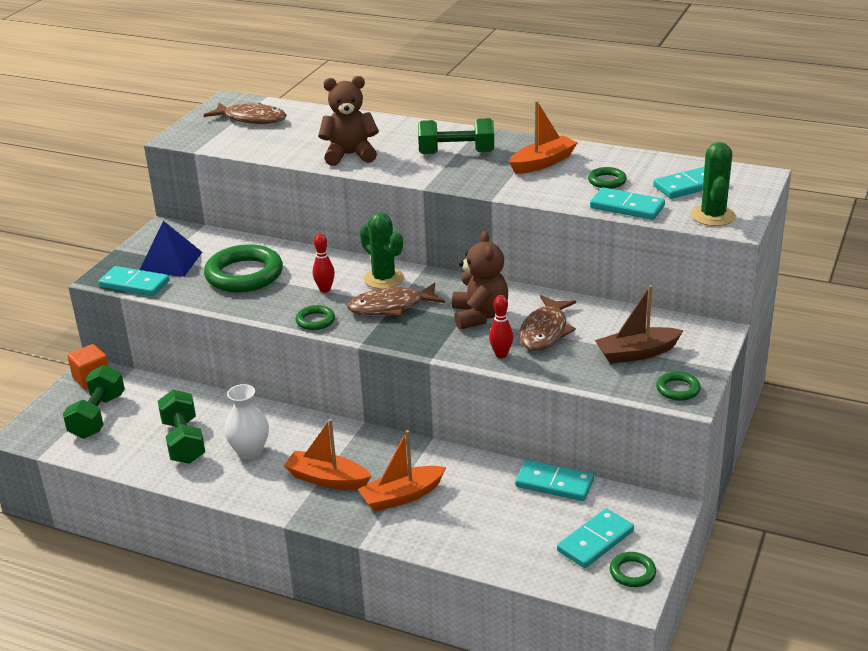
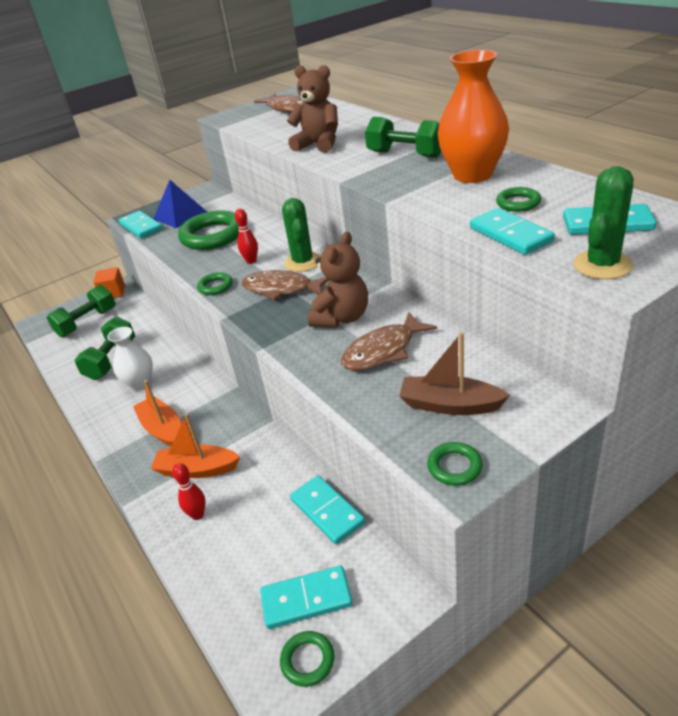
camera: 35 degrees right, 5 degrees up
red bowling pin [489,295,513,358] -> red bowling pin moved to [172,463,205,520]
orange boat [509,101,578,174] -> orange vase [437,50,509,183]

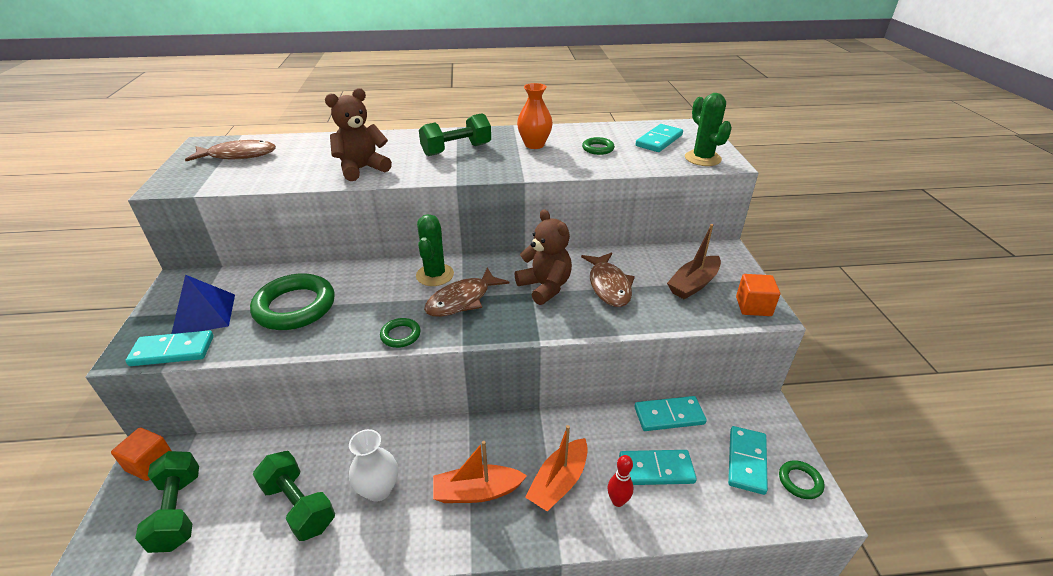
camera: 65 degrees left, 0 degrees up
red bowling pin [235,209,258,264] -> none
green cactus [282,198,321,272] -> green cactus turned 75 degrees clockwise [416,214,454,286]
green ring [427,442,483,486] -> orange cube [736,274,780,316]
orange vase [437,50,509,183] -> orange vase [517,83,553,149], size x0.64
turquoise domino [470,208,555,255] -> turquoise domino moved to [619,450,697,485]

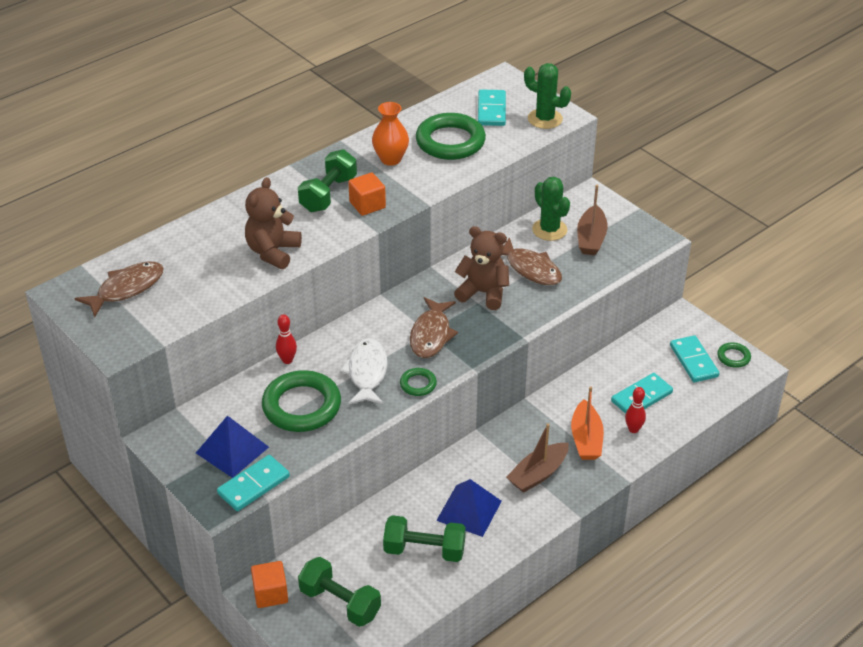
camera: 35 degrees left, 5 degrees up
white vase [349,429,398,502] -> blue pyramid [436,479,502,537]
green cactus [416,214,454,286] -> green cactus moved to [532,177,570,241]
orange boat [433,441,527,503] -> brown boat [506,423,569,493]
green ring [582,137,615,155] -> green ring [416,113,486,160], size x2.11
turquoise domino [634,396,707,431] -> none
orange cube [736,274,780,316] -> orange cube moved to [348,173,386,216]
none -> red bowling pin [276,314,297,364]
none -> white fish [340,338,388,405]

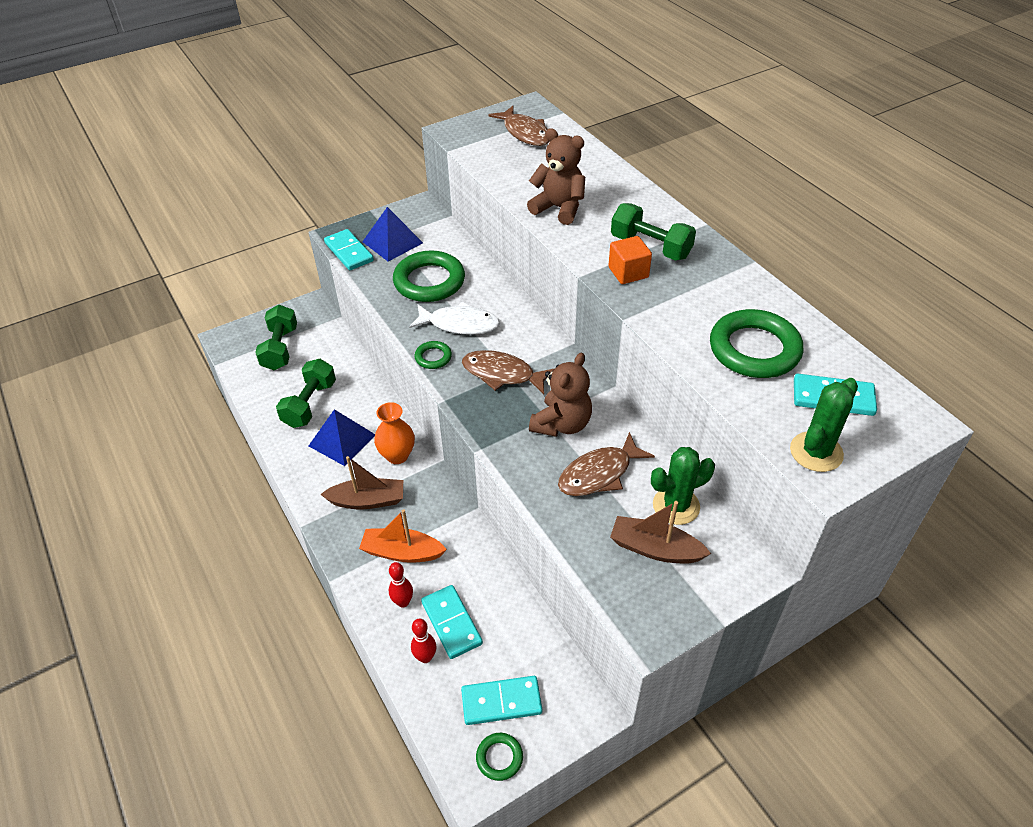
camera: 100 degrees right, 5 degrees up
orange cube [251,561,288,608] -> none
red bowling pin [276,314,297,364] -> red bowling pin moved to [411,619,436,663]
green dumbbell [298,557,381,627] -> green dumbbell turned 45 degrees counterclockwise [255,305,297,370]
orange vase [372,102,409,166] -> orange vase moved to [374,402,415,464]
brown boat [506,423,569,493] -> brown boat turned 120 degrees clockwise [320,456,403,509]

